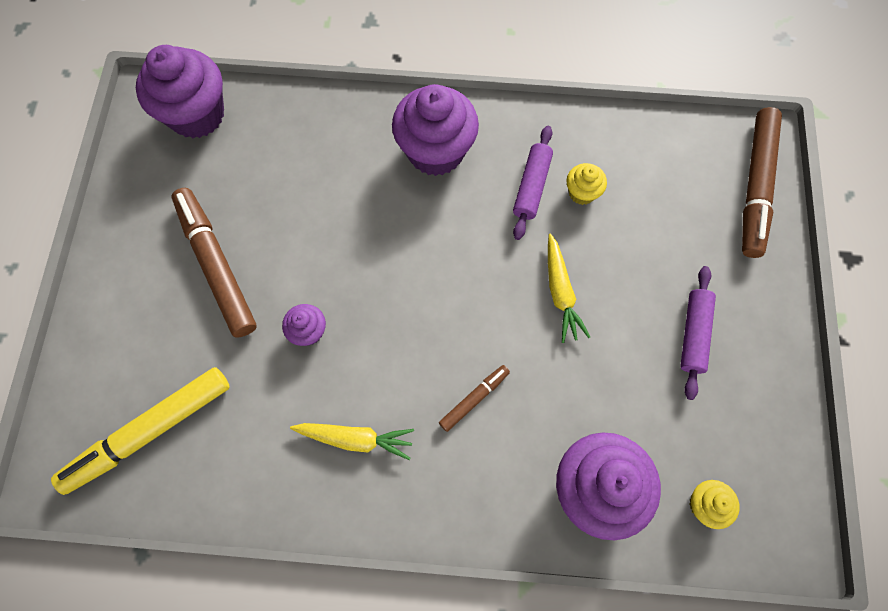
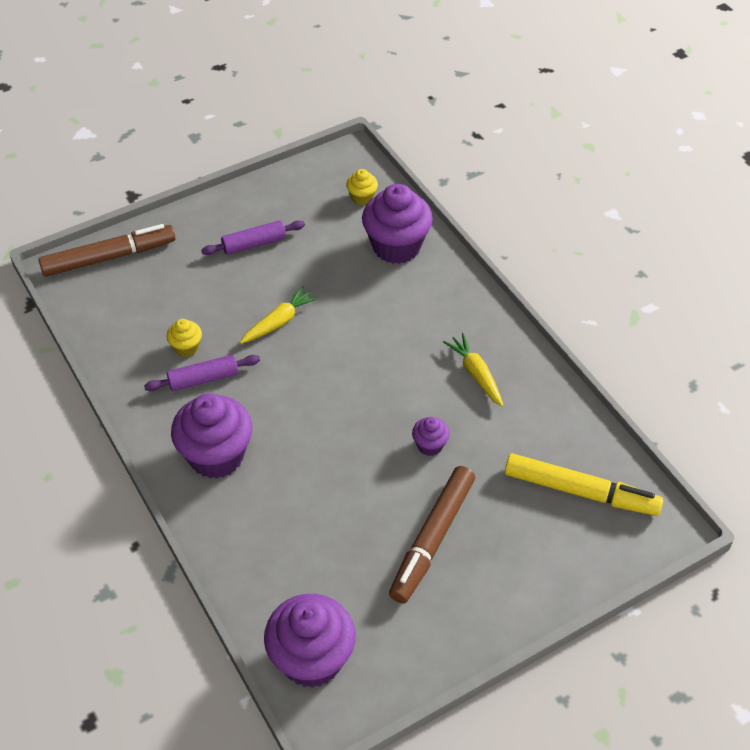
camera: 125 degrees left, 20 degrees down
brown marker [439,365,510,432] -> none

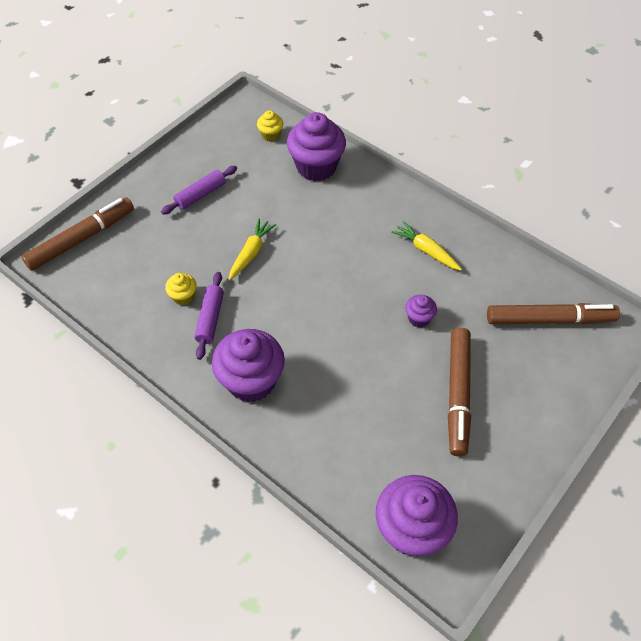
camera: 20 degrees left, 5 degrees up
purple rolling pin [144,355,260,391] -> purple rolling pin turned 45 degrees counterclockwise [195,272,224,360]
yellow marker [505,453,664,516] -> brown marker [487,303,620,324]

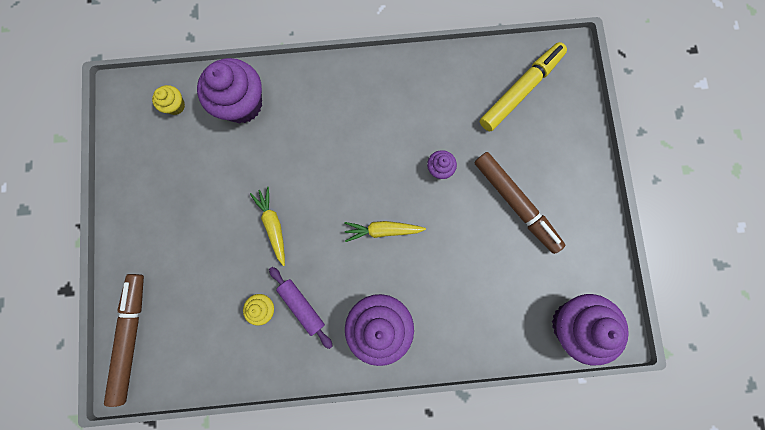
camera: 45 degrees left, 25 degrees up
purple rolling pin [161,166,237,215] -> none
yellow carrot [391,221,462,270] -> yellow carrot moved to [344,221,426,242]
brown marker [487,303,620,324] -> yellow marker [480,42,567,132]

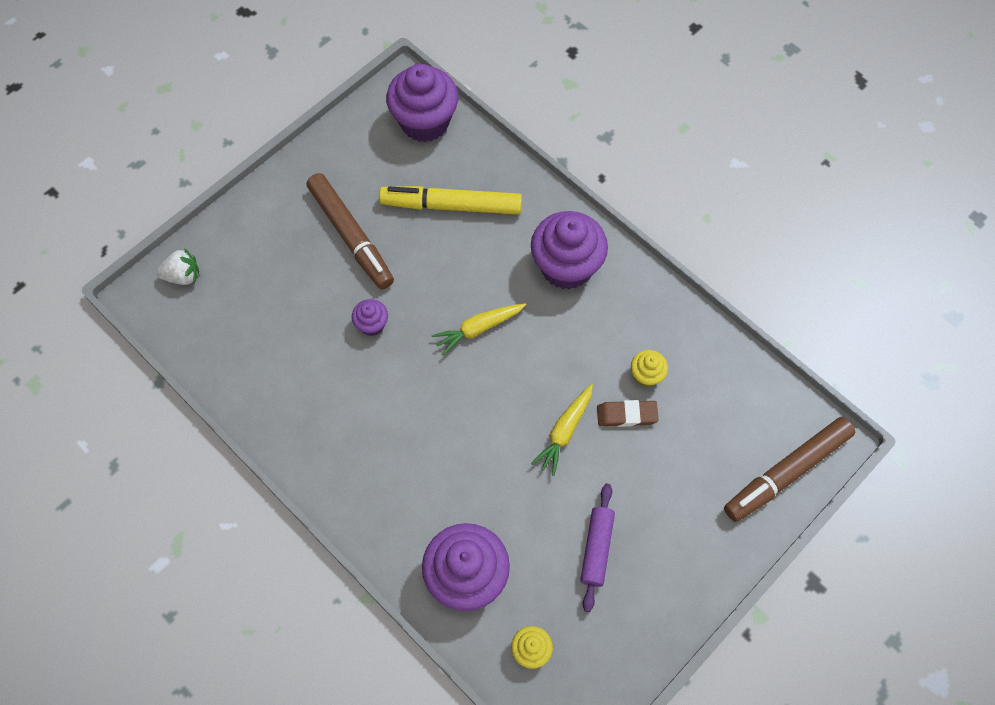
camera: 130 degrees left, 15 degrees down
purple rolling pin [269,267,333,349] -> purple rolling pin moved to [580,484,615,612]
yellow carrot [344,221,426,242] -> yellow carrot turned 105 degrees clockwise [431,303,526,356]
brown marker [474,152,565,254] -> brown marker turned 135 degrees clockwise [306,173,394,289]
yellow marker [480,42,567,132] -> yellow marker moved to [379,186,522,214]
none -> white strawberry [156,248,199,285]
none -> brown eraser [597,400,659,427]

